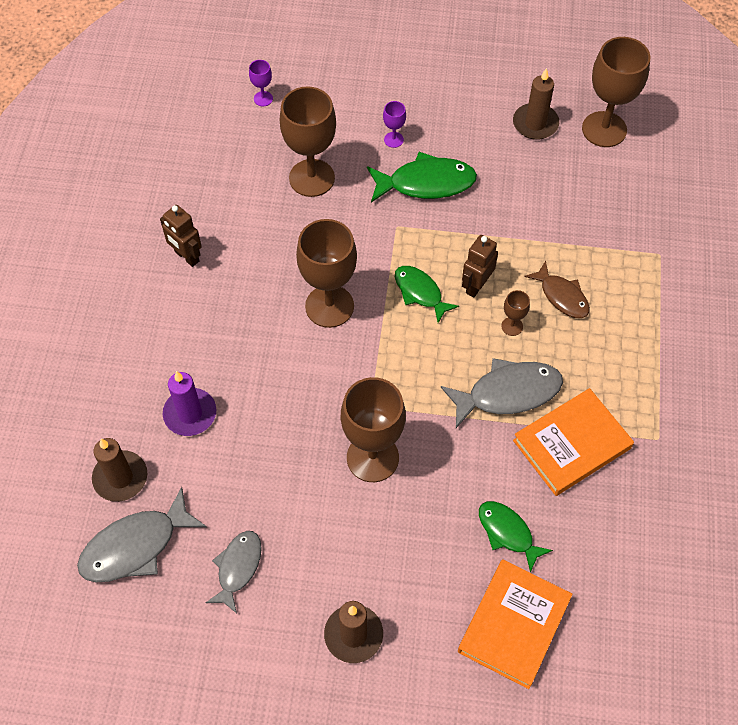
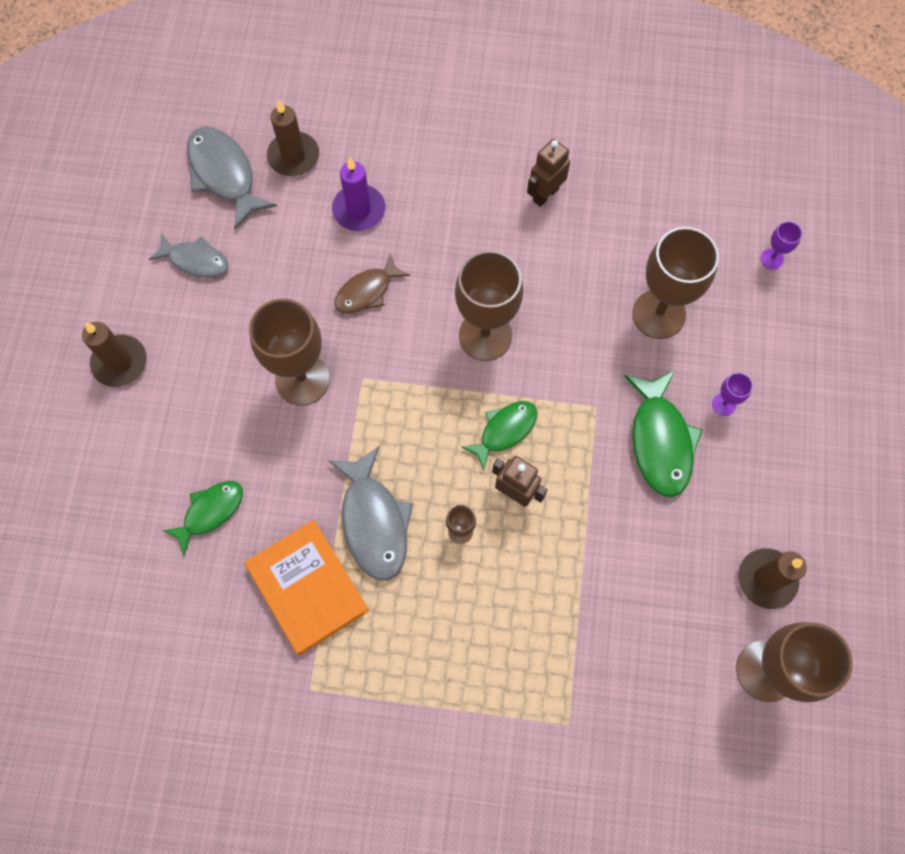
camera: 90 degrees right, 10 degrees up
orange book [458,559,573,689] -> none
brown fish [524,261,590,318] -> brown fish moved to [334,254,410,313]

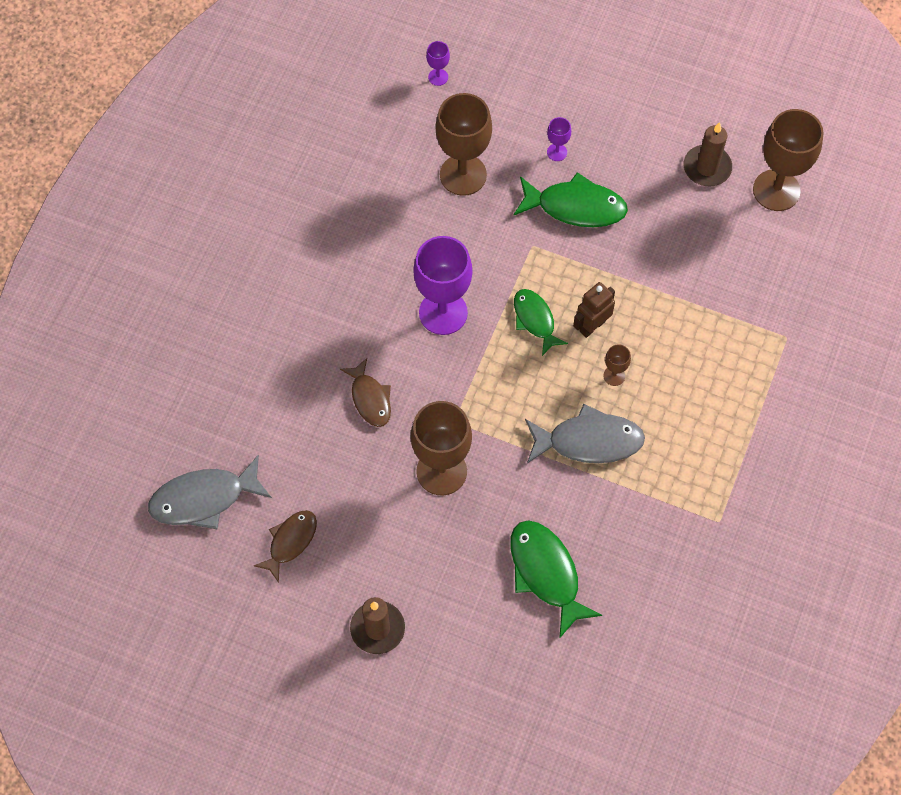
camera: 75 degrees left, 5 degrees down
grey fish [149,234,228,278] -> brown fish [254,510,317,583]
green fish [162,481,243,555] -> green fish [510,520,602,639], size x1.56
orange book [245,520,369,655] -> none
brown candle [267,99,319,176] -> none
purple candle [332,158,385,231] -> none
brown goblet [455,250,524,361] -> purple goblet [413,236,472,335]
brown robot [527,139,570,207] -> none

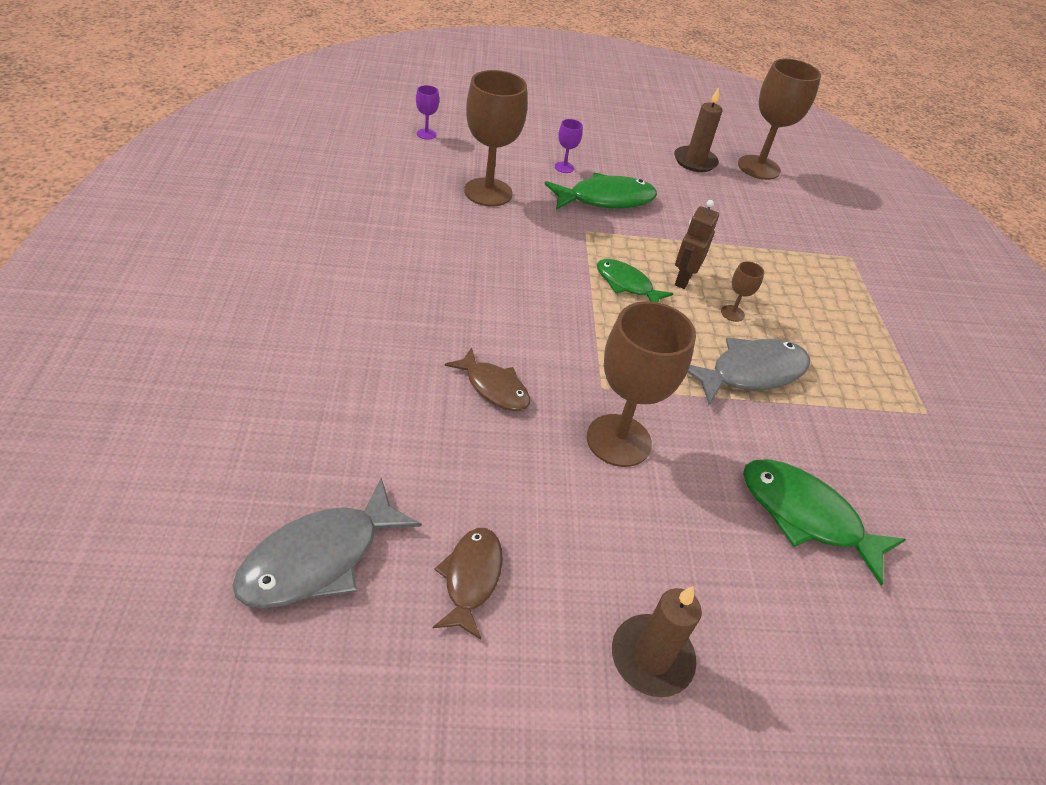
camera: 30 degrees left, 20 degrees down
purple goblet [413,236,472,335] -> none

